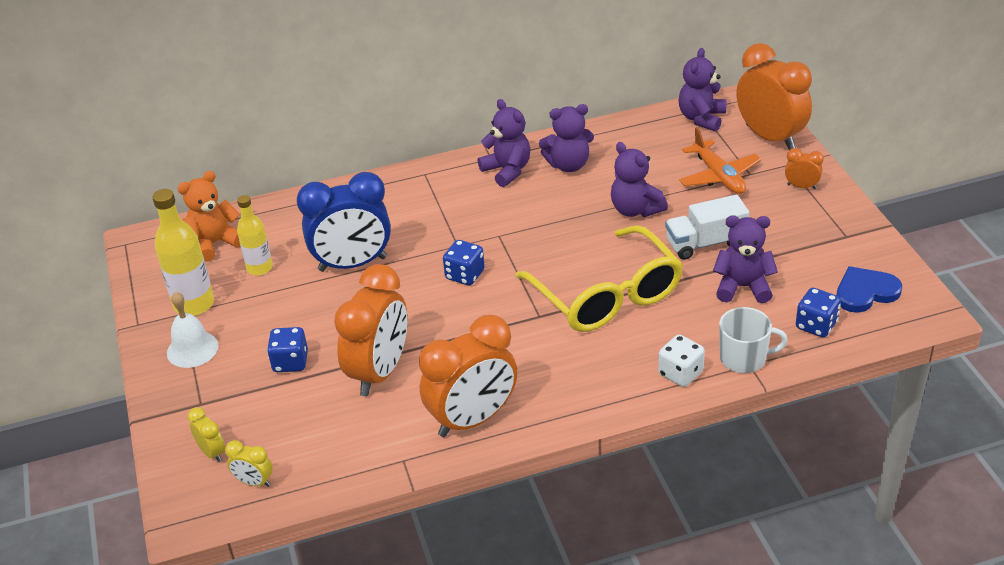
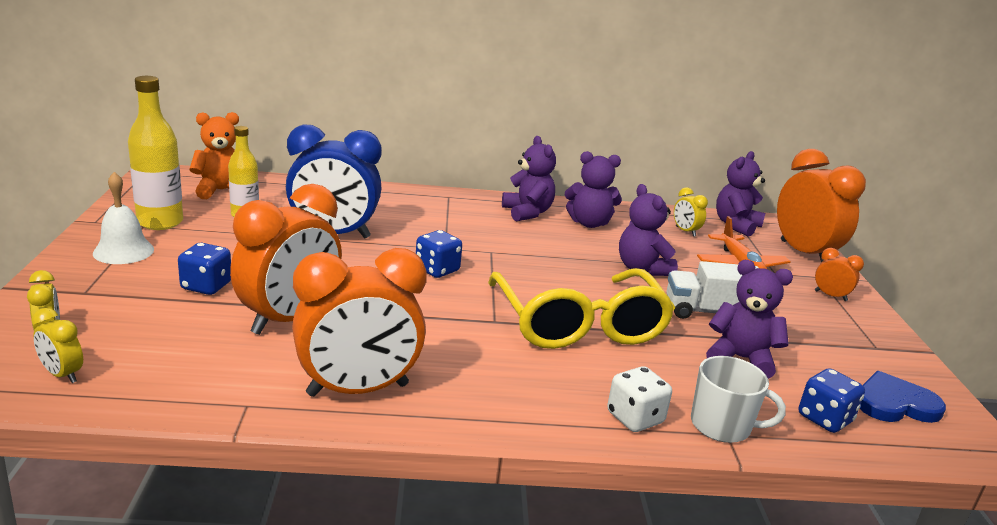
camera: 10 degrees right, 15 degrees down
none -> yellow clock [674,187,708,237]

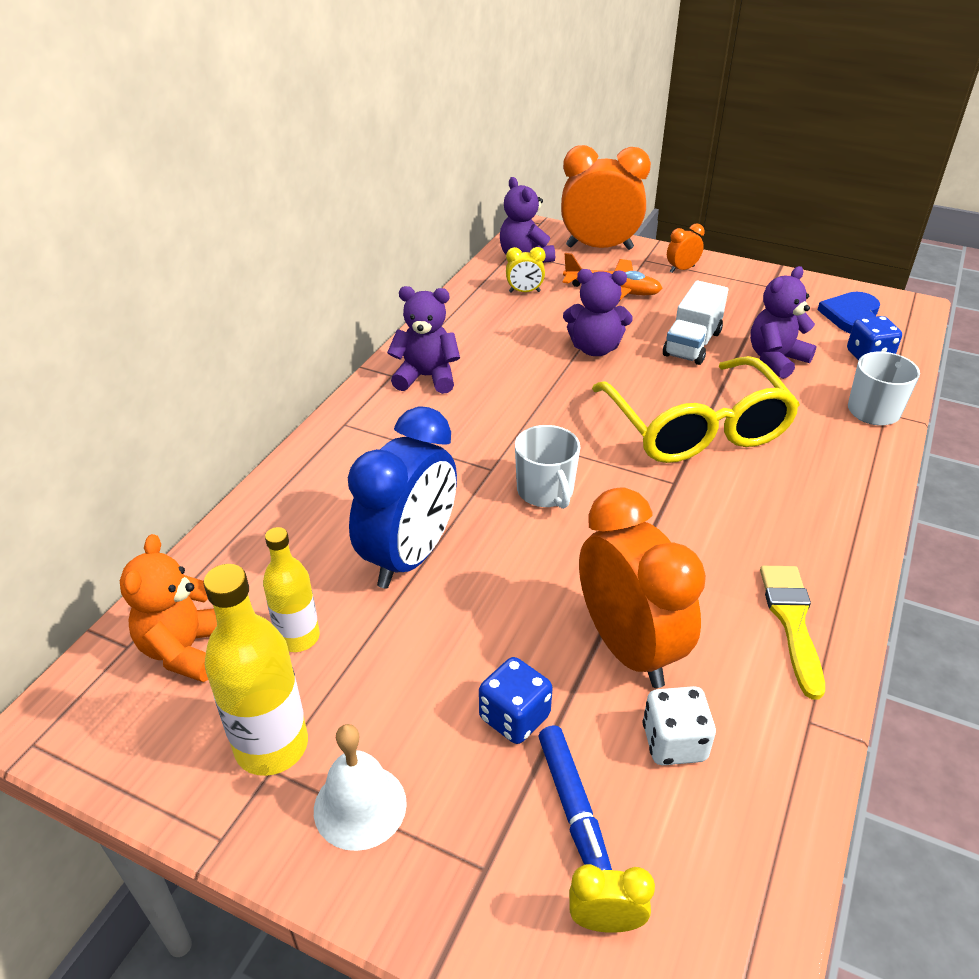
camera: 60 degrees left, 15 degrees up
yellow clock [31,308,83,383] -> none
orange clock [292,248,427,397] -> yellow brush [760,566,825,700]
blue dice [416,230,462,278] -> white mug [515,425,581,509]
yellow glasses [488,268,675,349] -> yellow glasses turned 60 degrees clockwise [592,356,800,463]
purple teddy bear [565,151,622,228] -> none
white dice [607,366,672,432] -> white dice moved to [643,686,716,765]
none -> blue marker [539,725,612,870]

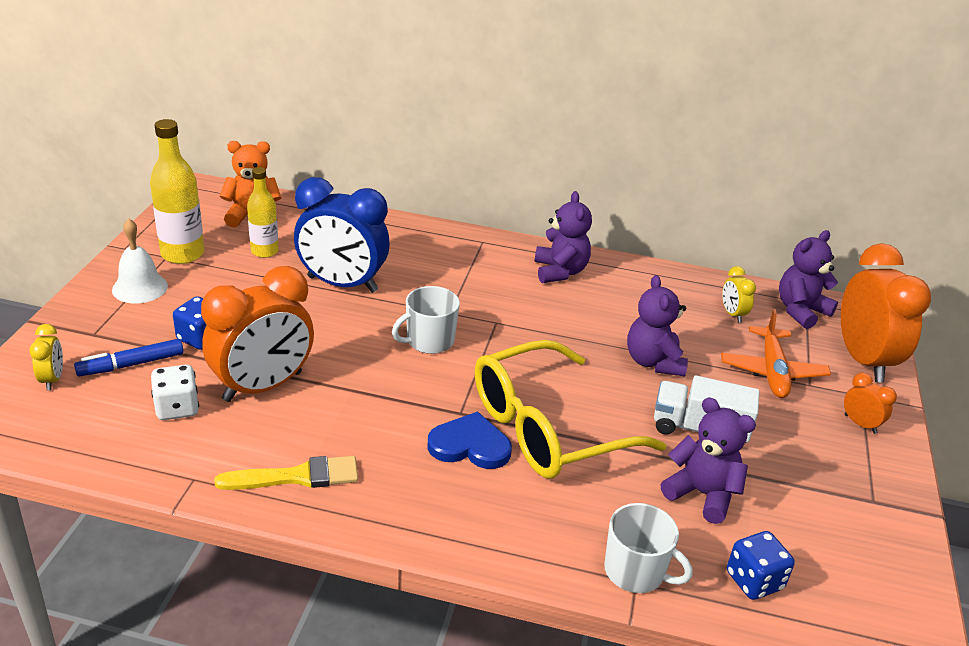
camera: 75 degrees right, 5 degrees down
blue heart [818,292,880,334] -> blue heart moved to [427,411,512,469]

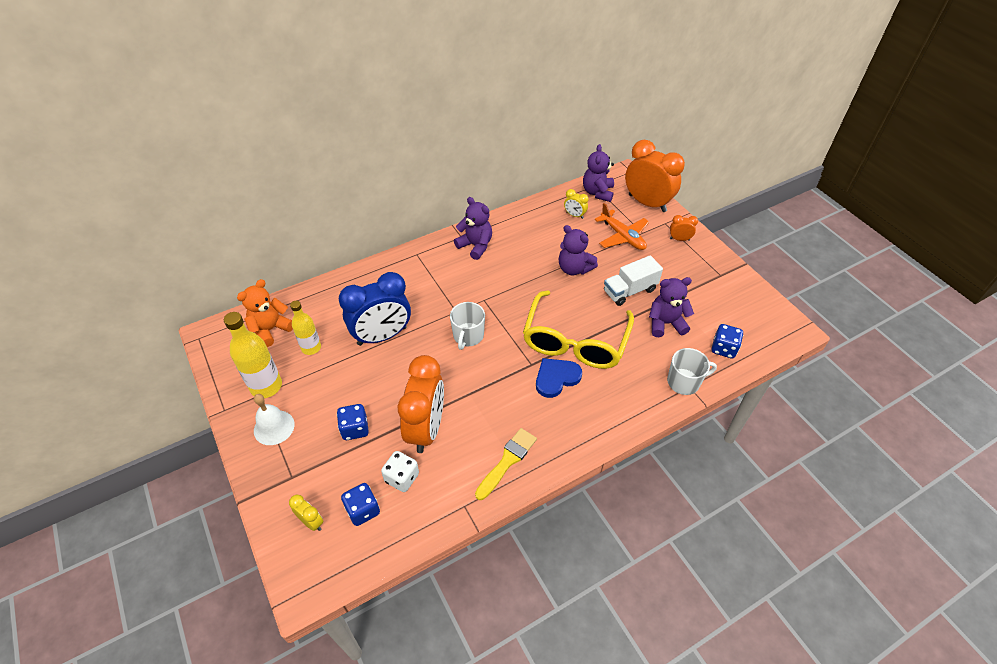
camera: 40 degrees left, 15 degrees up
blue marker [74,339,184,376] -> none
none -> blue dice [341,483,380,526]

